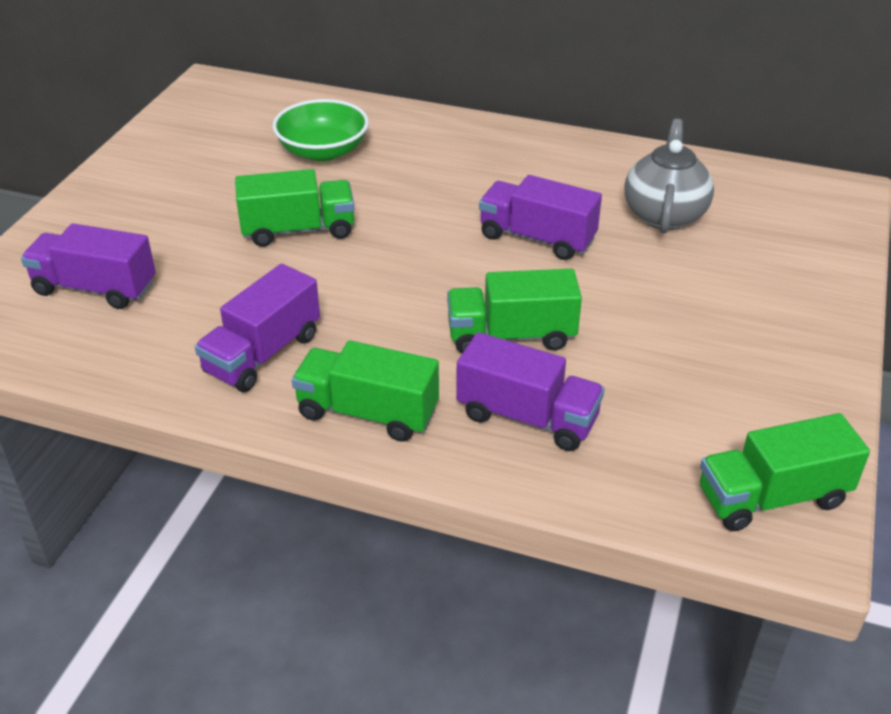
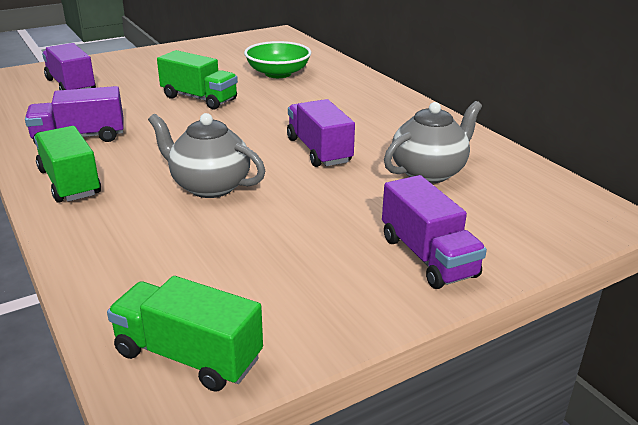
camera: 40 degrees right, 10 degrees down
green truck [447,269,582,353] -> grey teapot [148,113,265,198]
purple truck [456,332,605,451] -> purple truck moved to [382,175,487,289]

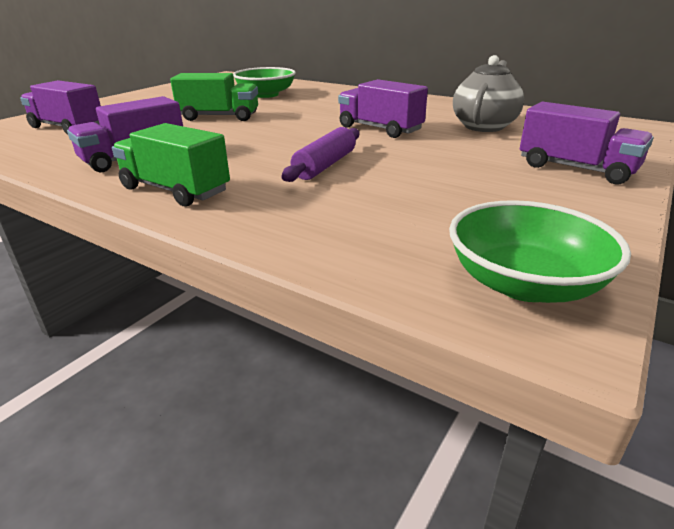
camera: 25 degrees left, 0 degrees up
green truck [107,276,263,392] -> green bowl [449,200,631,303]
grey teapot [148,113,265,198] -> purple rolling pin [282,127,359,182]

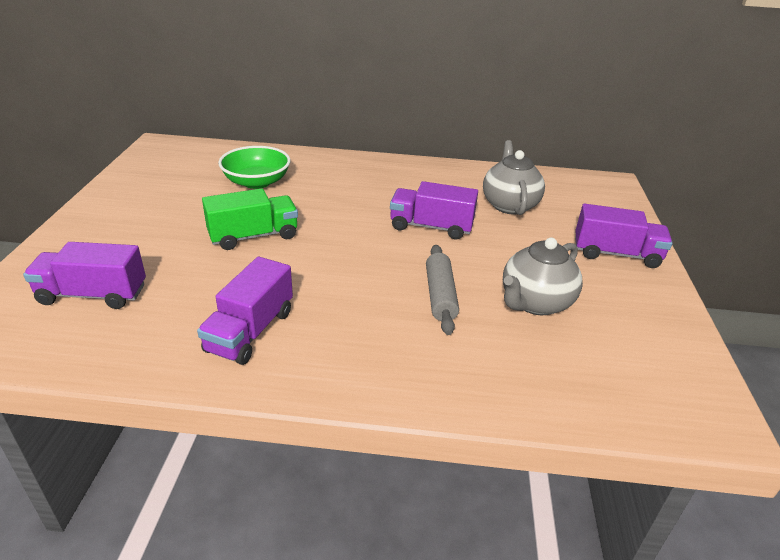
camera: 30 degrees left, 5 degrees up
green truck [112,123,230,206] -> none
purple rolling pin [282,127,359,182] -> grey rolling pin [426,245,459,335]
green bowl [449,200,631,303] -> none
none -> grey teapot [503,238,583,315]

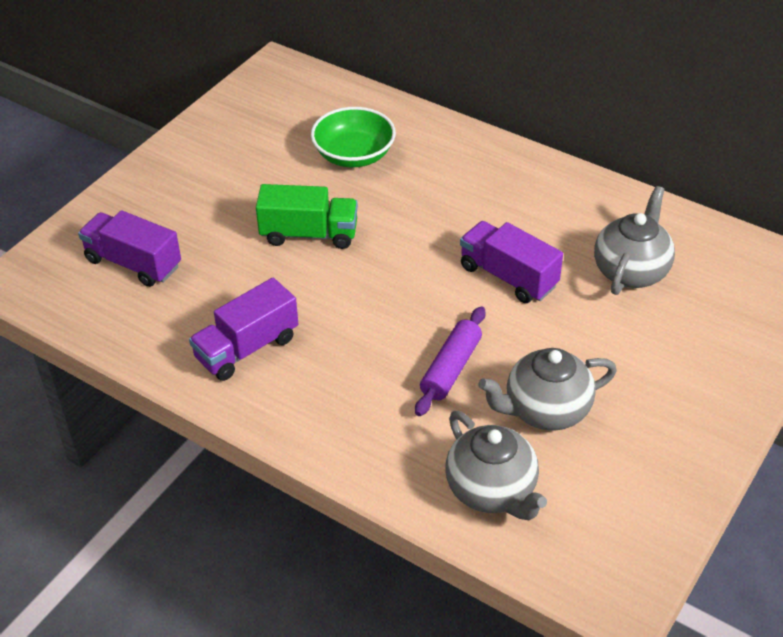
camera: 30 degrees right, 10 degrees up
grey rolling pin [426,245,459,335] -> purple rolling pin [415,306,485,416]
purple truck [575,204,673,268] -> none
none -> grey teapot [445,411,547,520]

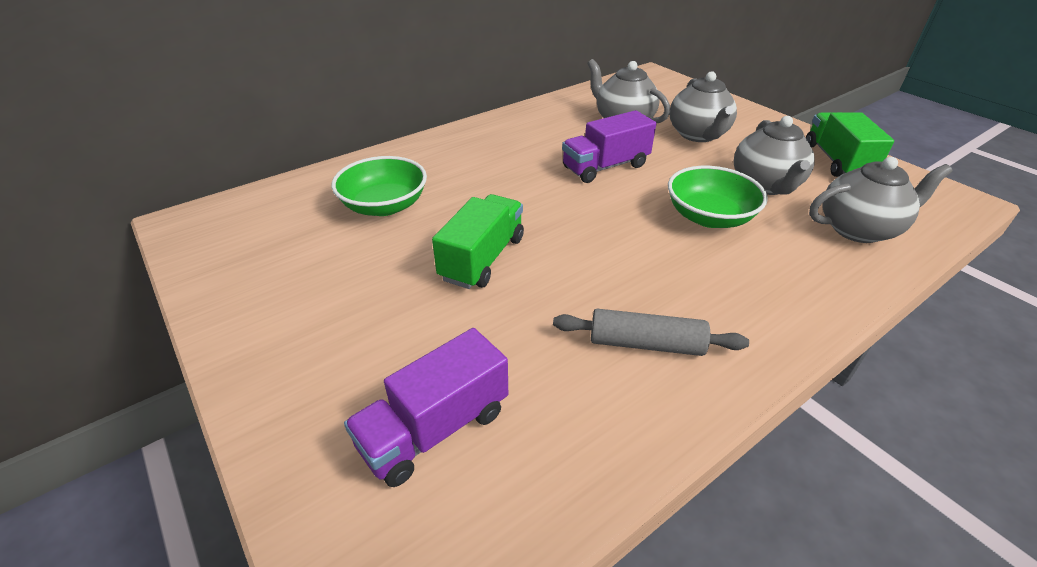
camera: 70 degrees left, 5 degrees down
purple truck [189,278,298,381] -> grey rolling pin [553,309,749,356]
purple rolling pin [415,306,485,416] -> green bowl [668,166,768,228]
none -> grey teapot [670,71,737,142]
none -> green truck [806,112,894,177]

